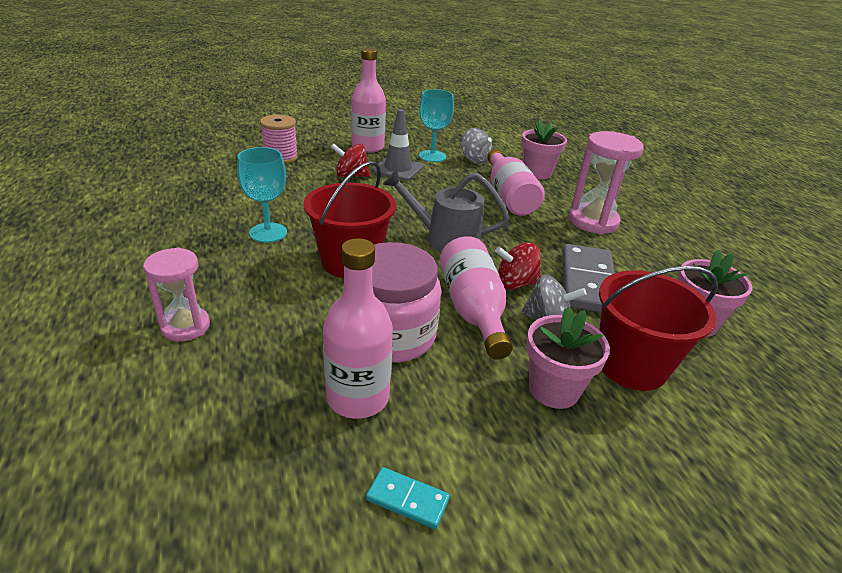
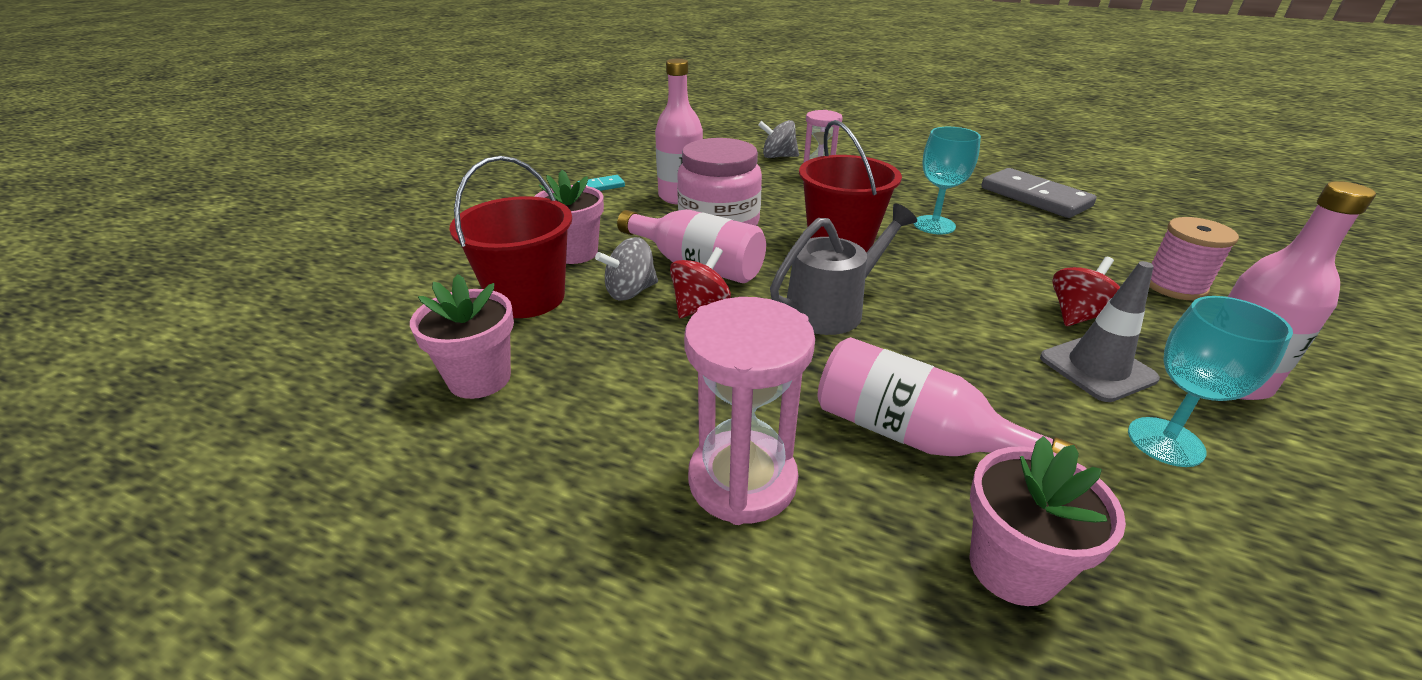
camera: 135 degrees right, 0 degrees up
grey spinning top [461,128,493,165] -> grey spinning top moved to [758,120,799,158]
grey domino [562,244,615,312] -> grey domino moved to [981,168,1097,218]

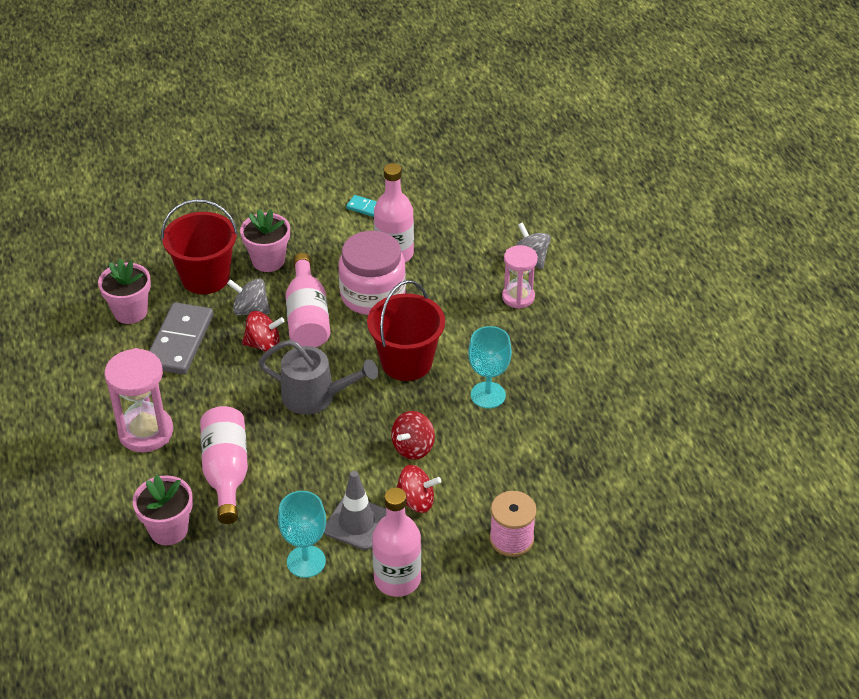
camera: 50 degrees right, 10 degrees up
grey domino [981,168,1097,218] -> grey domino moved to [149,302,213,375]
none -> red spinning top [391,411,435,460]

